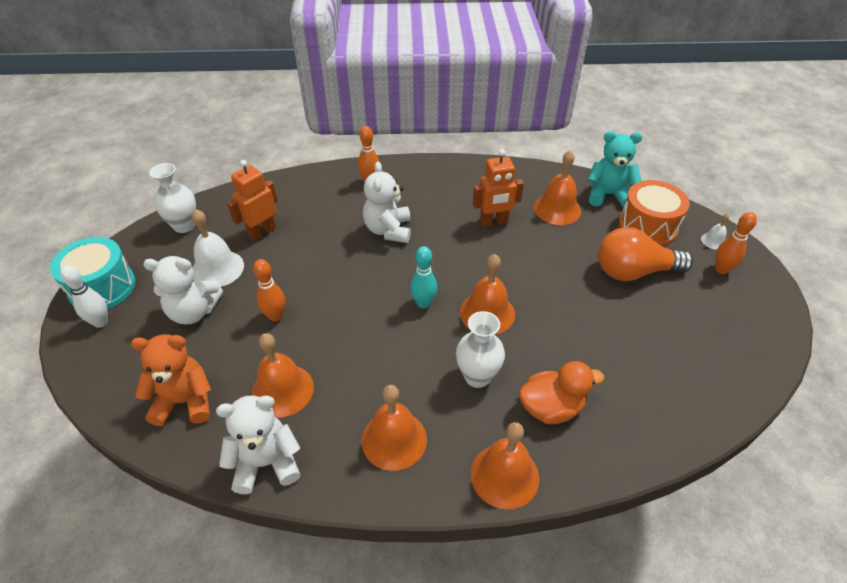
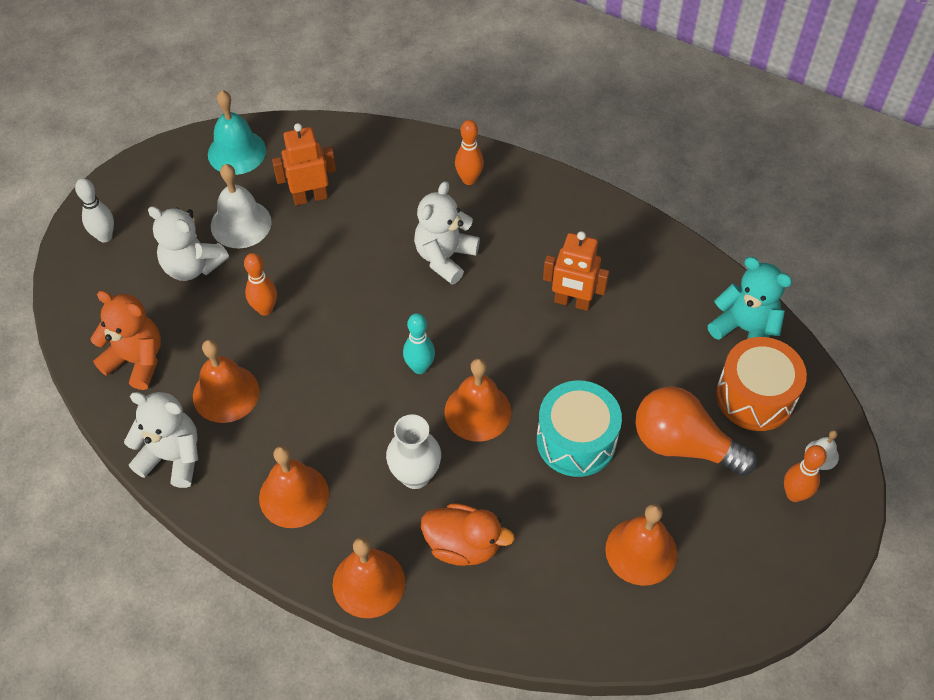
camera: 30 degrees right, 10 degrees up
turquoise drum [50,237,135,309] -> turquoise drum moved to [537,380,622,477]
white vase [149,163,196,233] -> turquoise bell [208,90,266,175]
orange bell [534,150,581,225] -> orange bell moved to [605,504,677,586]

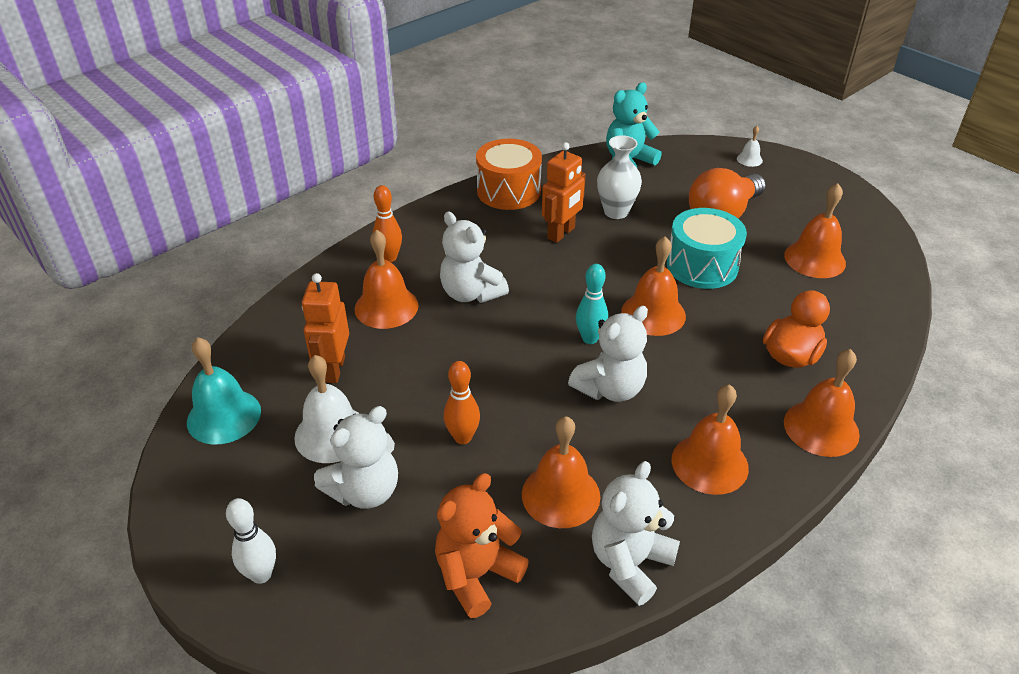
camera: 70 degrees left, 15 degrees down
white vase [386,415,441,489] -> white vase moved to [597,135,642,219]
orange drum [716,337,807,431] -> orange drum moved to [476,139,542,210]
orange bowling pin [784,445,827,502] -> none
none -> orange bell [354,230,418,329]
none -> white teddy bear [568,306,648,402]

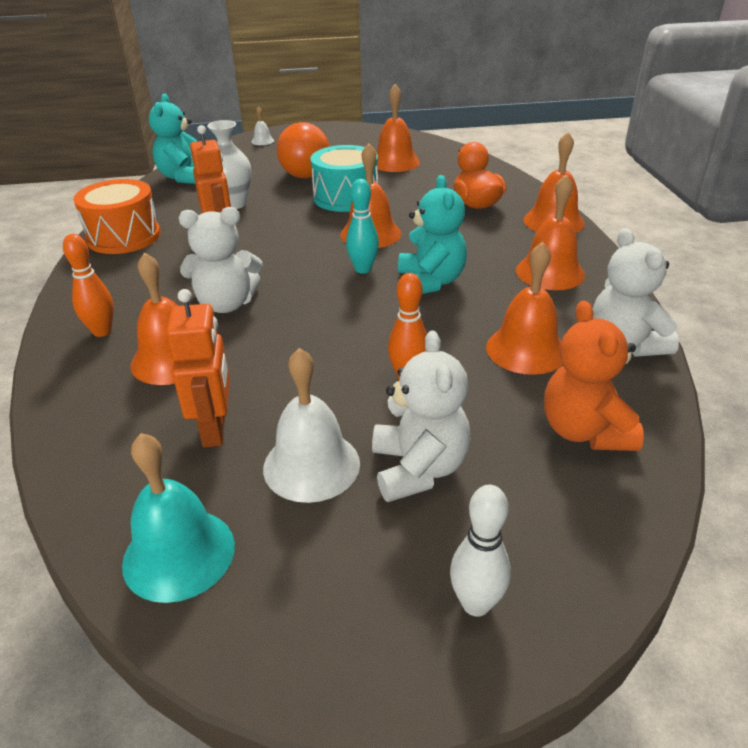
camera: 55 degrees left, 5 degrees down
orange robot [302,273,349,383] -> orange robot turned 135 degrees counterclockwise [166,289,230,447]
white teddy bear [568,306,648,402] -> turquoise teddy bear [398,175,467,294]

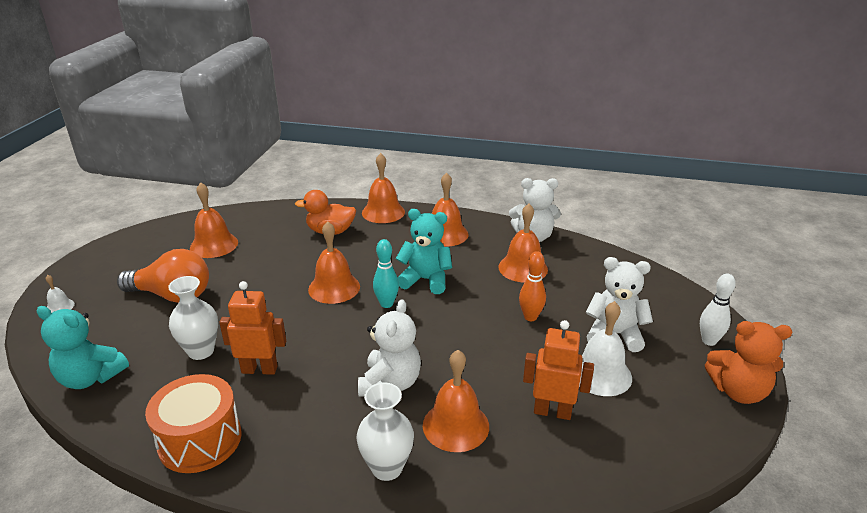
camera: 70 degrees left, 5 degrees down
orange bowling pin [63,234,114,337] -> white vase [356,383,414,481]
turquoise bell [122,433,235,603] -> none
turquoise drum [310,145,378,212] -> none
orange teddy bear [544,301,644,451] -> orange teddy bear moved to [705,321,792,404]

